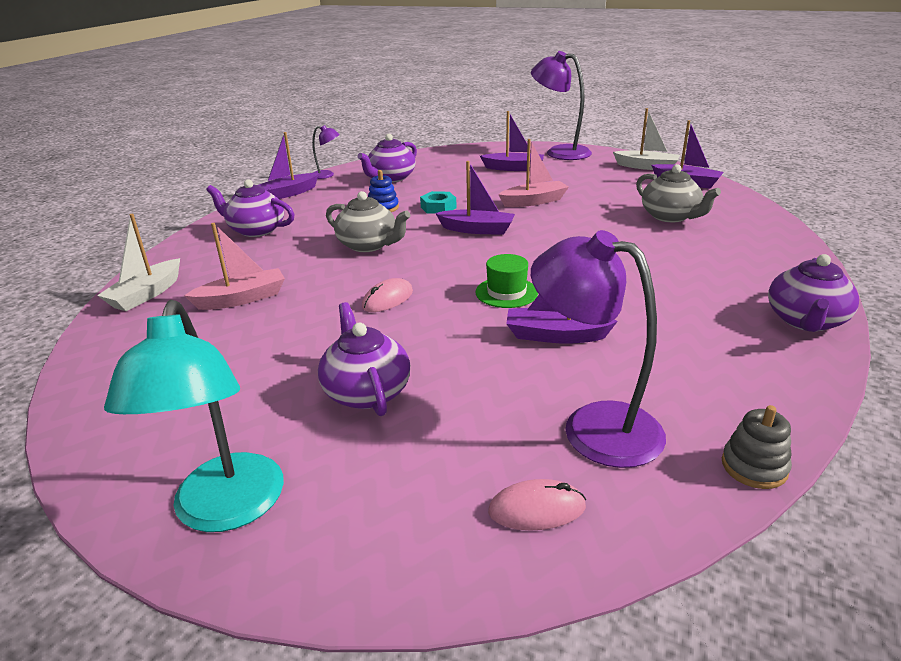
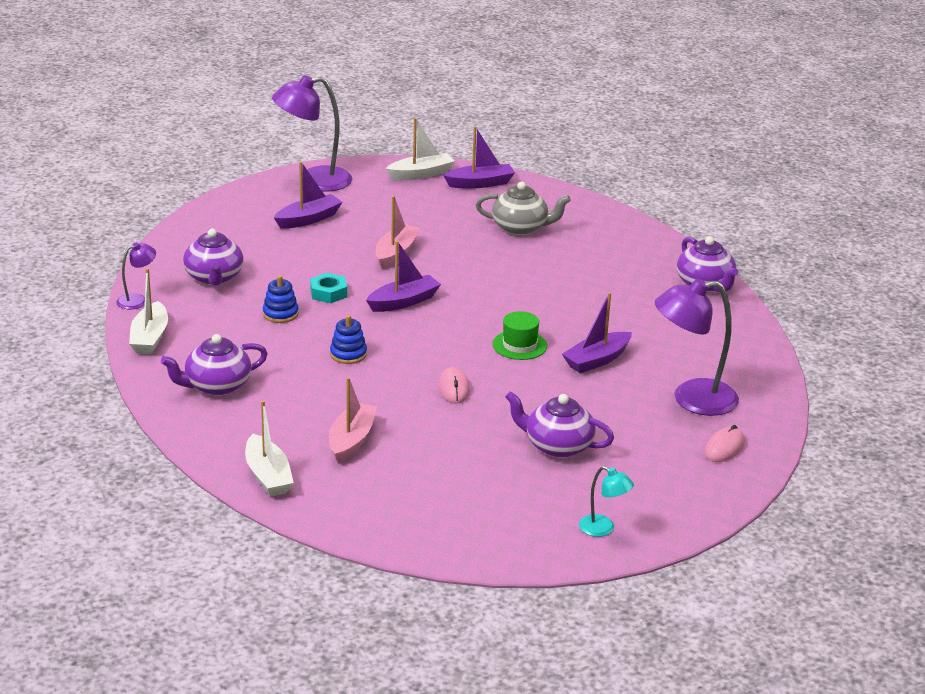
camera: 50 degrees left, 0 degrees up
turquoise lamp [104,300,284,532] -> turquoise lamp [579,466,634,537], size x0.50
purple boat [259,132,319,199] -> white boat [129,268,168,354]
grey teapot [326,191,410,252] -> blue stacking toy [330,315,367,364]
grey stacking toy [722,405,792,489] -> none

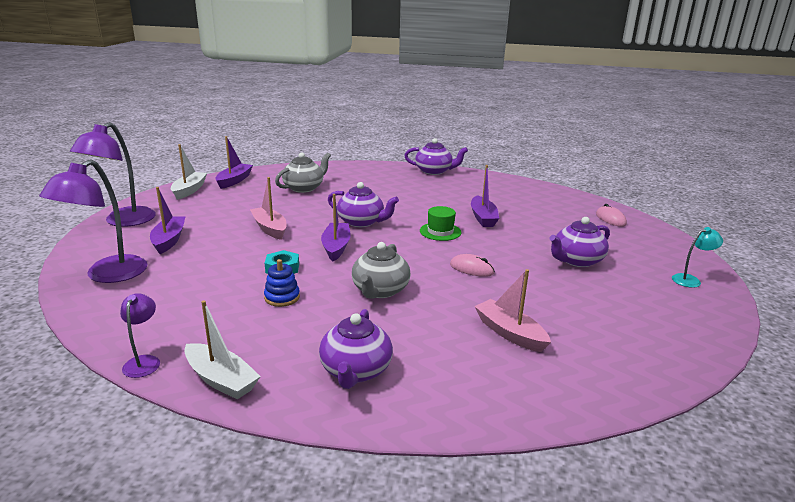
camera: 55 degrees left, 5 degrees down
purple teapot [183,228,244,286] -> purple teapot moved to [328,182,399,227]
white boat [245,400,294,497] -> none
blue stacking toy [330,315,367,364] -> grey teapot [352,242,411,299]
purple lamp [655,279,739,416] -> purple lamp moved to [39,159,147,283]

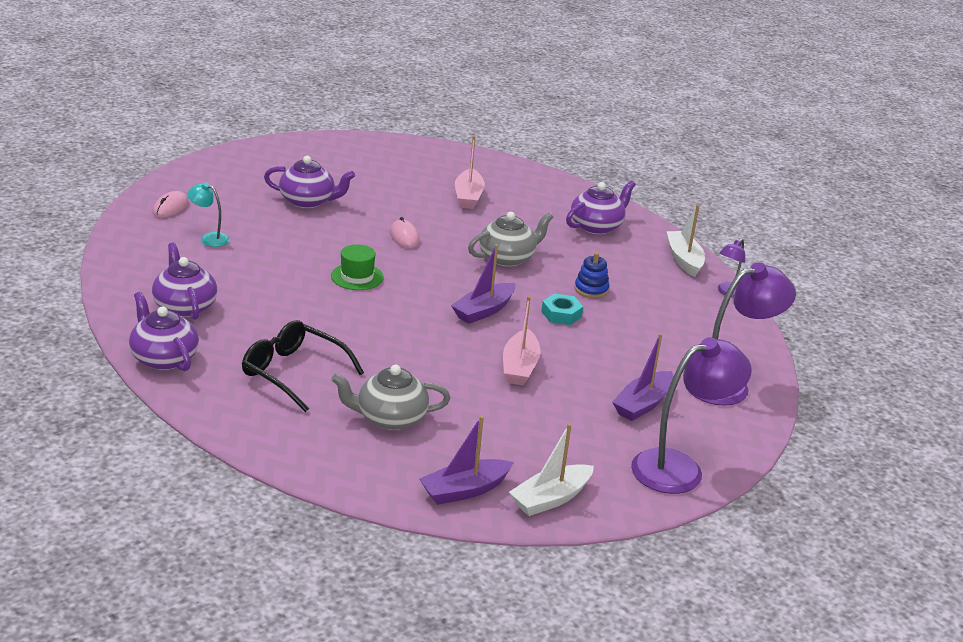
camera: 140 degrees left, 5 degrees up
purple teapot [328,182,399,227] -> purple teapot moved to [152,242,217,320]
purple boat [471,165,499,227] -> none
turquoise lamp [672,227,723,288] -> turquoise lamp moved to [187,183,230,247]
none -> black glasses [242,320,364,412]

